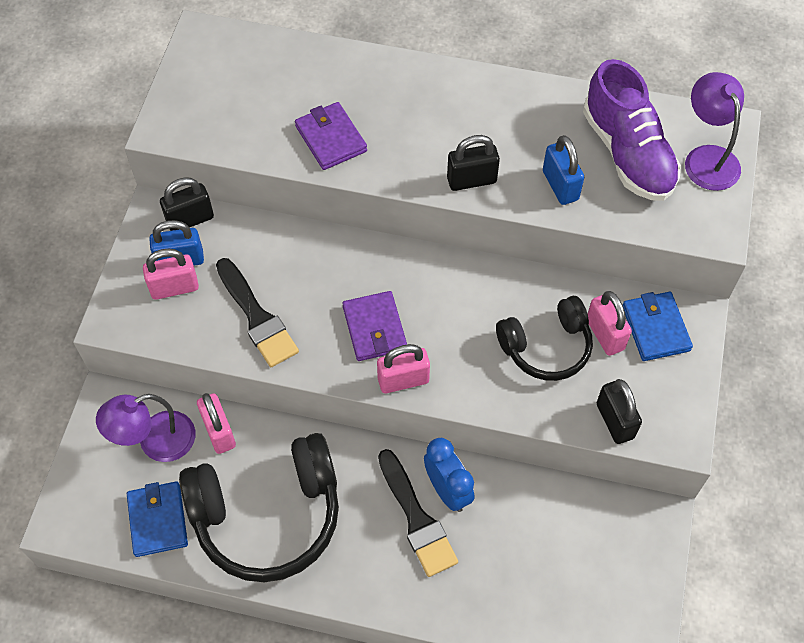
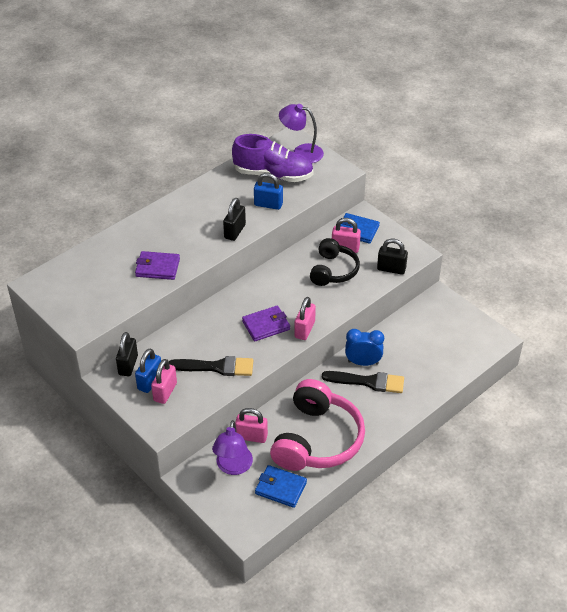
camera: 55 degrees left, 15 degrees down
black headphones [179,433,339,582] -> pink headphones [270,379,365,471]
purple wallet [342,291,407,361] -> purple wallet turned 45 degrees counterclockwise [242,305,290,342]

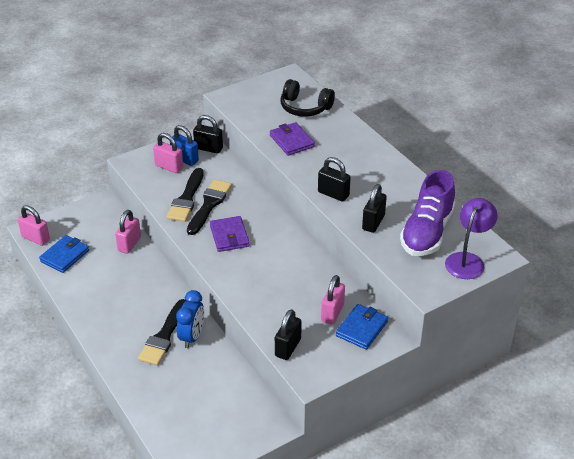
camera: 100 degrees right, 5 degrees down
purple wallet [135,251,180,280] -> purple wallet turned 45 degrees counterclockwise [270,122,315,156]
purple lamp [212,420,253,475] -> none
blue padlock [254,173,283,210] -> black padlock [362,184,387,233]
pink headphones [270,379,365,471] -> none
pink padlock [294,297,316,340] -> pink padlock moved to [18,205,50,246]
black headphones [310,238,360,286] -> black headphones moved to [280,79,335,117]
none -> black brush [187,179,232,235]

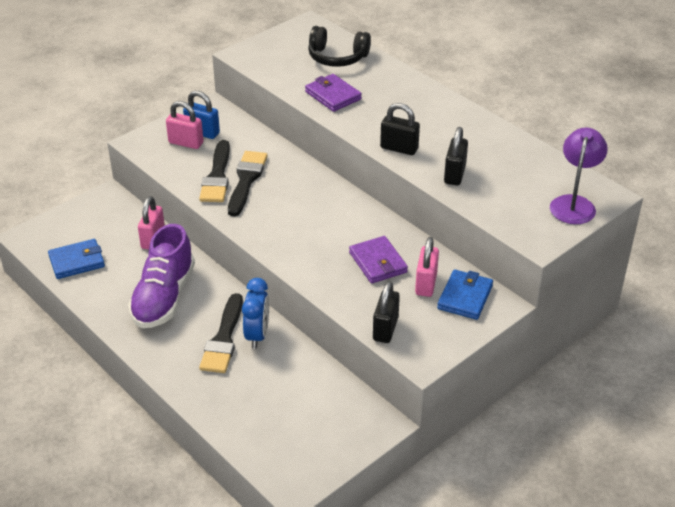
camera: 10 degrees left, 0 degrees up
pink padlock [18,205,50,246] -> none
blue wallet [39,235,89,273] -> blue wallet turned 45 degrees clockwise [48,239,105,279]
black padlock [193,115,223,154] -> none
purple wallet [210,216,250,252] -> purple wallet moved to [349,236,408,283]
purple shoe [400,170,455,256] -> purple shoe moved to [128,224,195,328]

